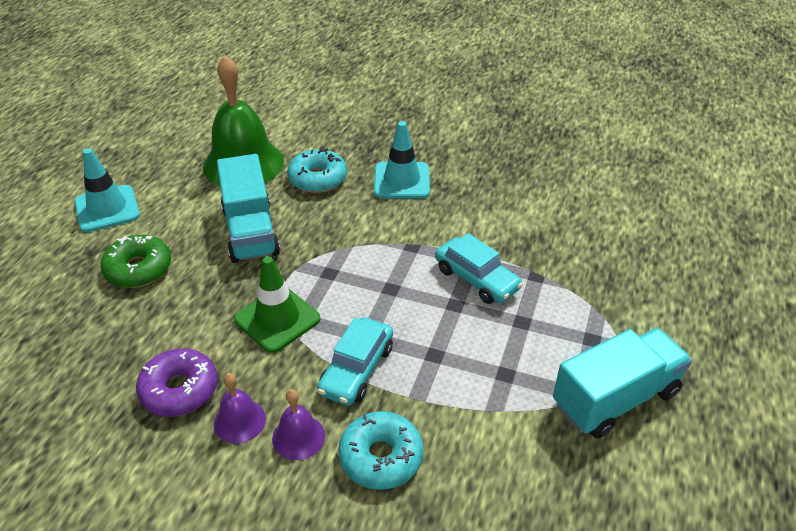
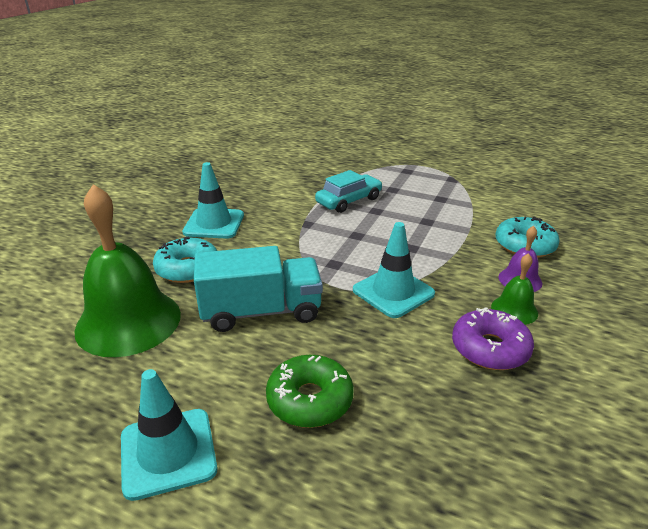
camera: 85 degrees left, 10 degrees down
purple bell [214,373,266,443] -> green bell [491,253,538,325]
green traffic cone [234,256,320,353] -> turquoise traffic cone [353,222,435,318]
turquoise car [317,317,393,406] -> none
turquoise truck [553,328,692,438] -> none

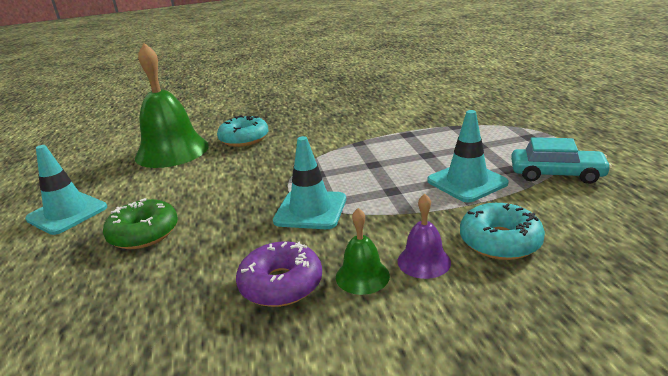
camera: 55 degrees right, 5 degrees down
turquoise traffic cone [182,162,244,239] -> turquoise traffic cone moved to [427,110,509,202]
turquoise truck [194,246,323,332] -> none
turquoise car [315,170,383,213] -> turquoise car moved to [511,137,612,184]

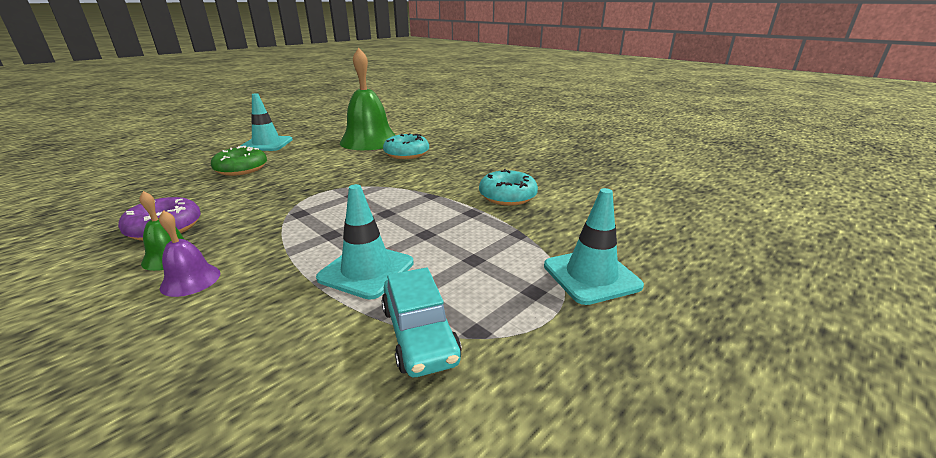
camera: 55 degrees right, 0 degrees up
turquoise traffic cone [273,136,346,229] -> turquoise traffic cone moved to [544,188,644,305]
turquoise donut [460,203,545,260] -> turquoise donut moved to [479,169,538,206]

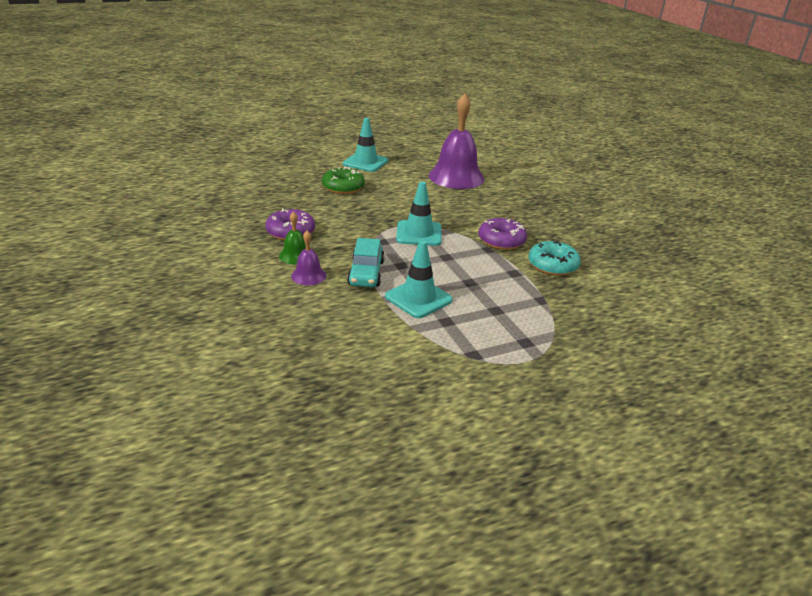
camera: 20 degrees right, 5 degrees up
green bell [340,48,395,150] -> purple bell [428,94,484,189]
turquoise car [381,267,462,377] -> turquoise car moved to [347,238,385,287]
turquoise donut [383,133,429,159] -> none
turquoise traffic cone [544,188,644,305] -> turquoise traffic cone moved to [396,182,442,246]
none -> purple donut [478,218,527,250]

